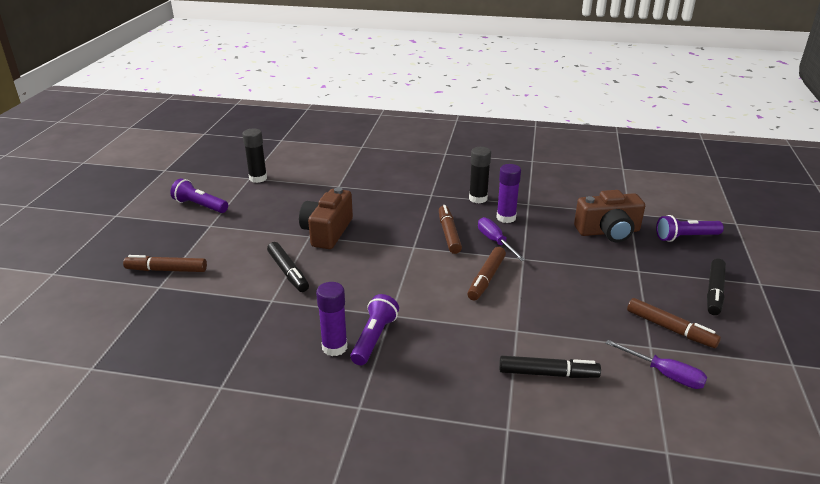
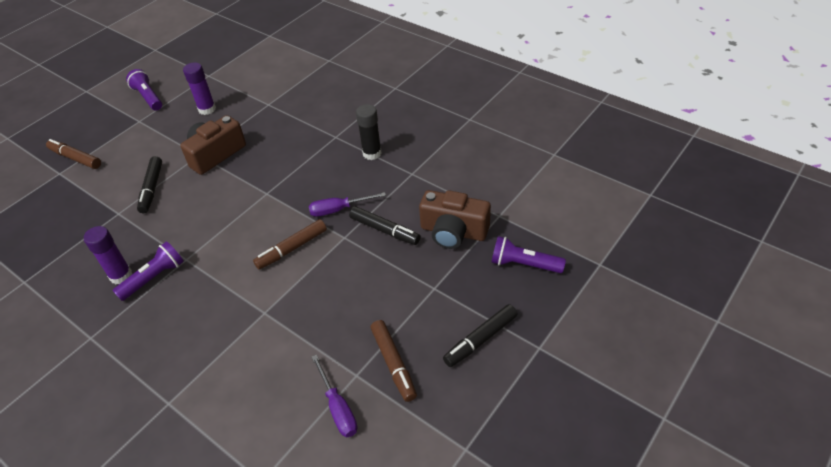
camera: 30 degrees right, 15 degrees up
black glue stick [242,129,267,183] -> none
brown marker [439,205,462,254] -> none
purple screwdriver [478,217,525,261] -> purple screwdriver turned 105 degrees counterclockwise [309,192,386,217]
purple glue stick [496,164,521,223] -> purple glue stick moved to [183,62,216,115]
black marker [499,356,601,378] -> black marker moved to [349,206,420,245]

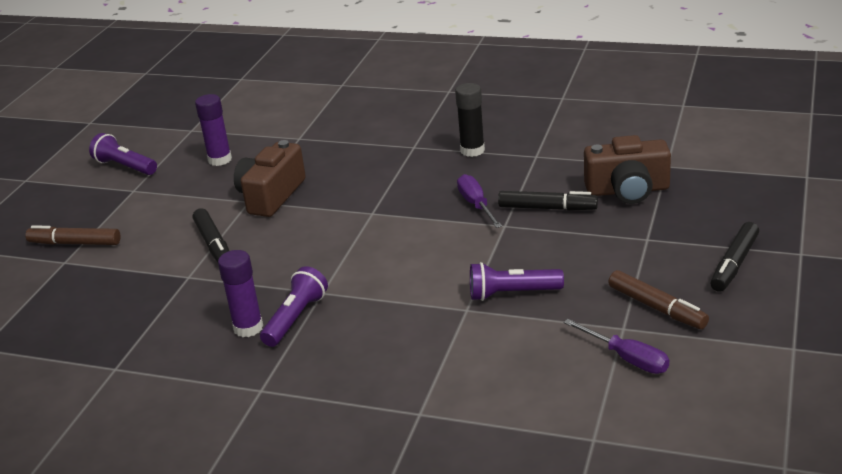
camera: 20 degrees left, 15 degrees down
brown marker [253,219,327,269] -> none
purple screwdriver [309,192,386,217] -> purple screwdriver turned 105 degrees clockwise [457,174,502,228]
purple flashlight [492,236,566,273] -> purple flashlight moved to [470,262,564,301]

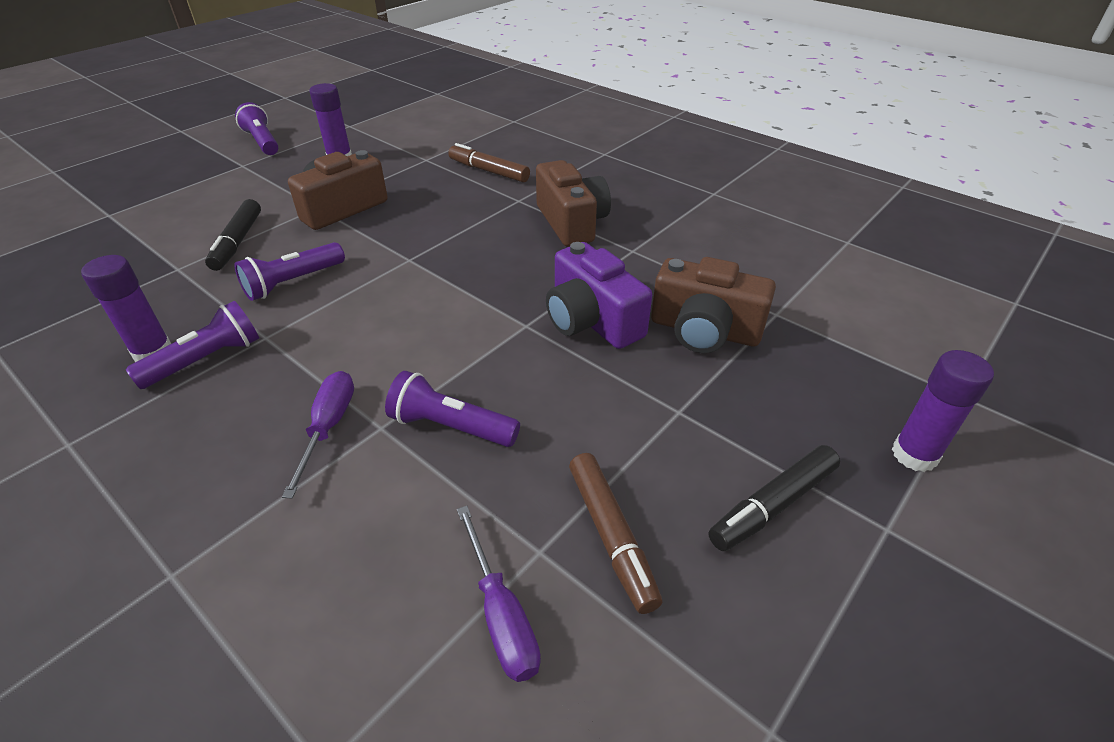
camera: 20 degrees right, 10 degrees up
brown marker [26,225,120,245] -> brown marker moved to [448,143,530,183]
black glue stick [455,83,485,157] -> brown camera [536,160,611,247]
purple screwdriver [457,174,502,228] -> purple screwdriver moved to [282,371,354,499]
black marker [498,191,598,211] -> purple camera [546,242,652,349]
none -> purple flashlight [235,242,345,301]
none -> purple glue stick [892,350,994,472]

